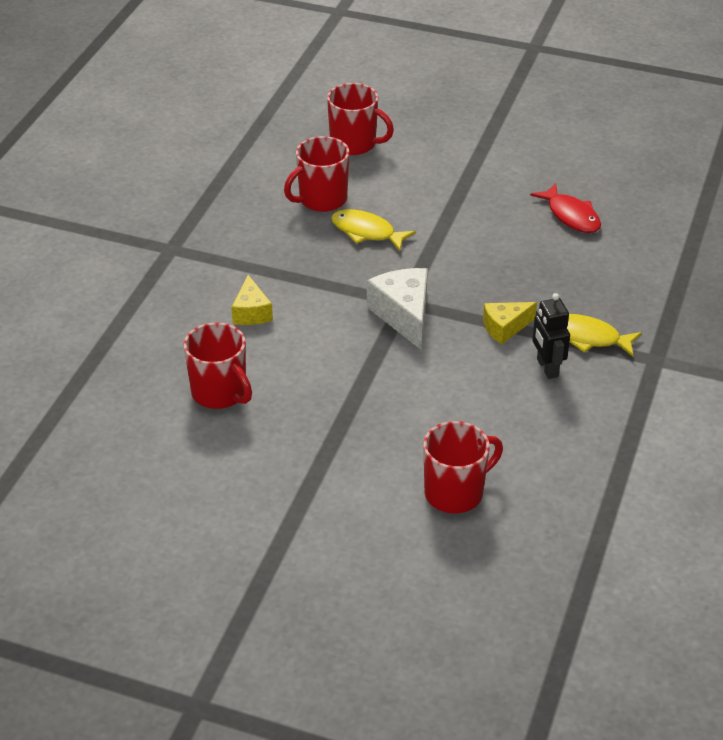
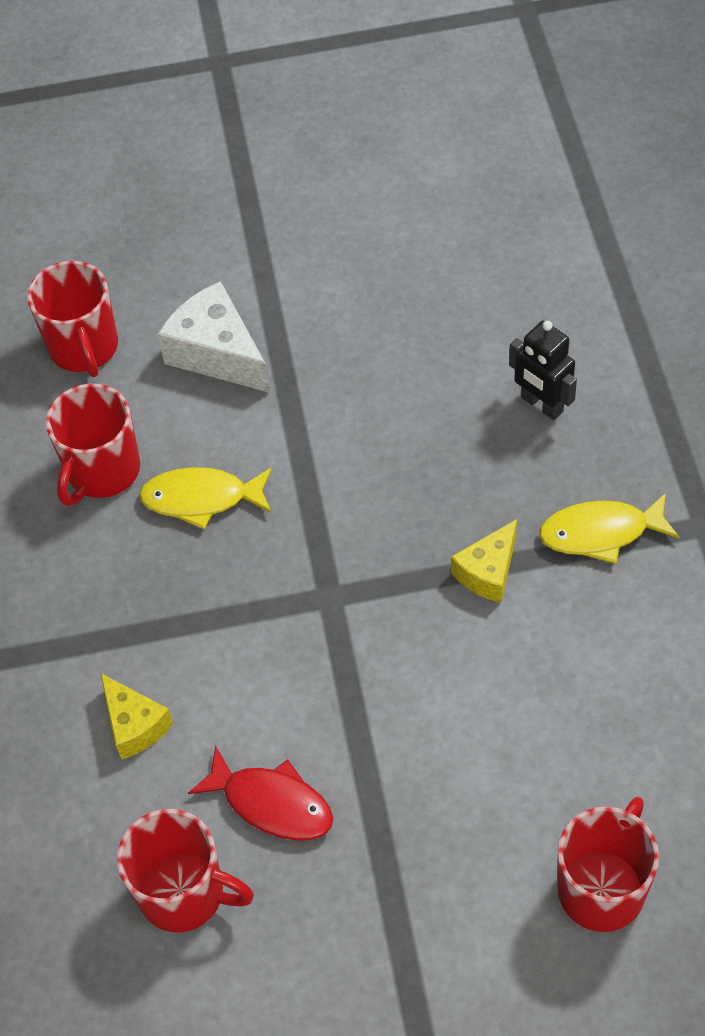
camera: 25 degrees left, 15 degrees up
red mug [327,83,394,155] -> red mug turned 75 degrees clockwise [27,261,118,377]
white cheese [367,268,428,350] -> white cheese moved to [157,281,270,393]
red fish [530,183,601,233] -> red fish moved to [188,745,333,841]
black robot [532,293,570,379] -> black robot moved to [509,321,577,420]

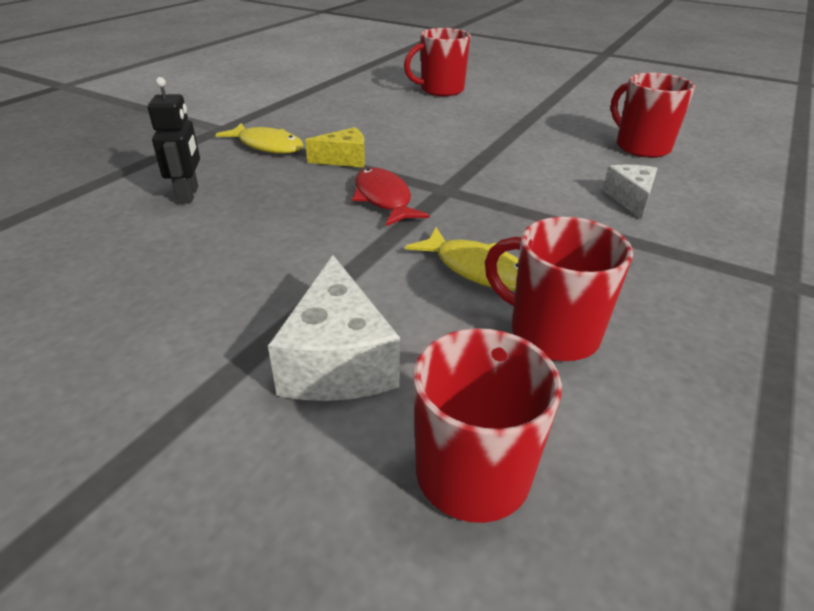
camera: 145 degrees left, 20 degrees down
red mug [46,384,140,506] -> red mug turned 120 degrees counterclockwise [485,217,633,361]
yellow cheese [101,673,173,760] -> white cheese [603,165,657,219]
red fish [188,745,333,841] -> red fish moved to [352,168,430,226]

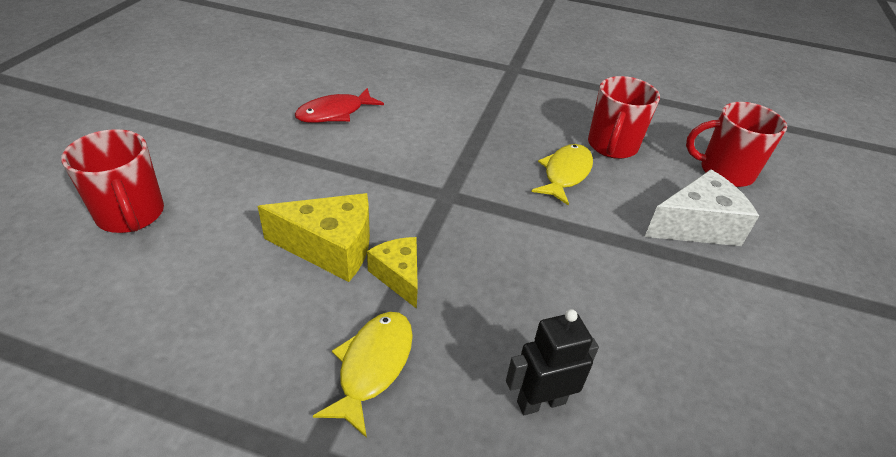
camera: 105 degrees left, 5 degrees up
red fish [352,168,430,226] -> red fish moved to [295,88,384,123]
white cheese [603,165,657,219] -> none
red mug [611,73,695,158] -> none
none -> yellow cheese [258,193,370,282]

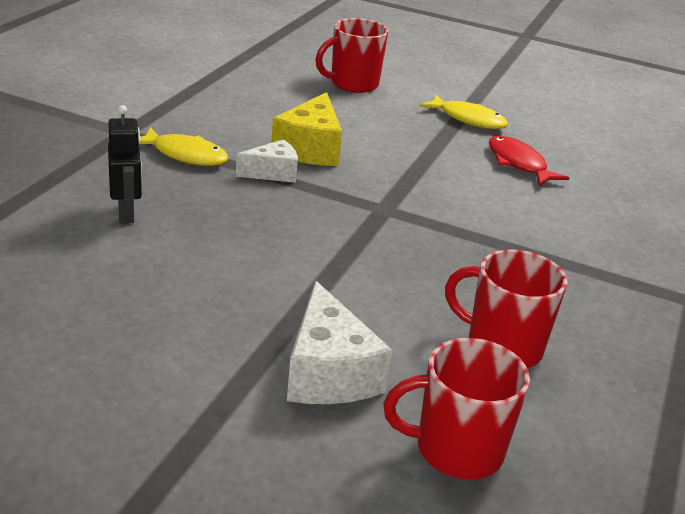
camera: 95 degrees right, 10 degrees down
yellow cheese [367,237,418,309] -> white cheese [236,139,298,183]
yellow fish [531,144,593,206] -> yellow fish moved to [419,94,508,129]
red mug [686,102,787,187] -> red mug turned 105 degrees counterclockwise [383,338,530,479]

